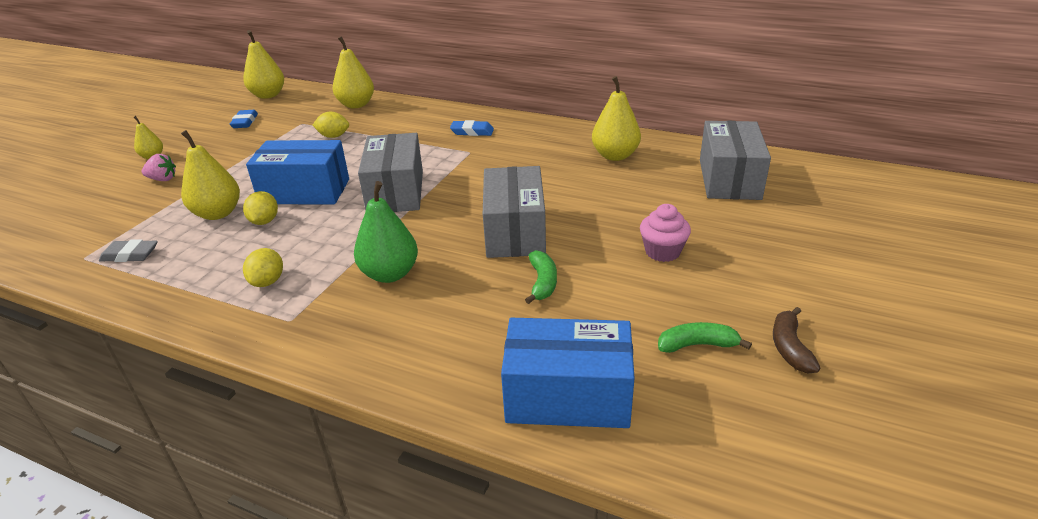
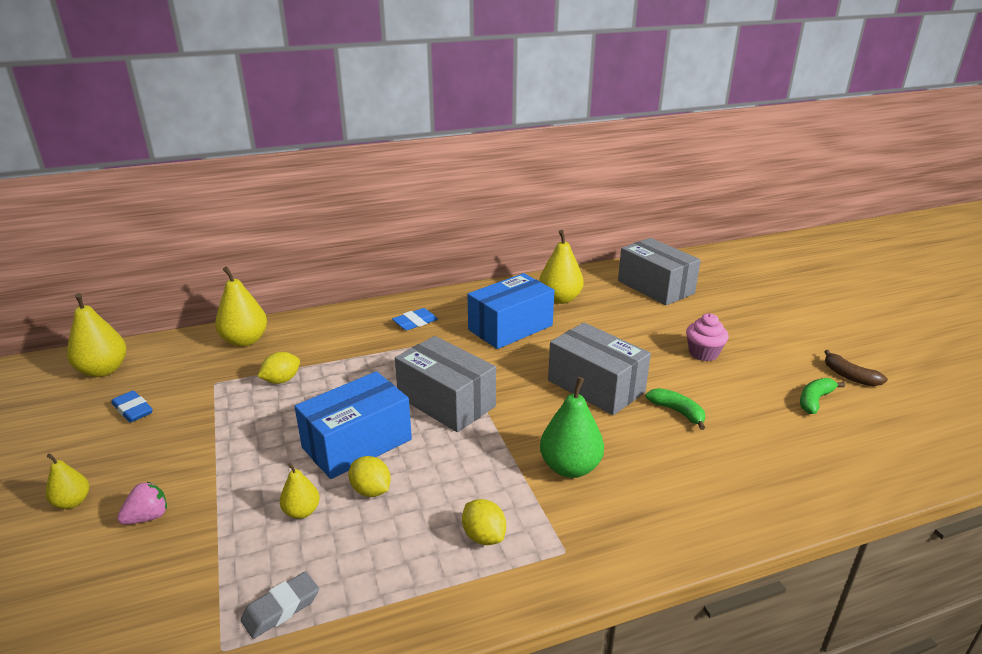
camera: 45 degrees left, 5 degrees down
yellow pear [181,130,240,220] -> yellow pear [280,463,320,519], size x0.56
blue box [501,318,635,428] -> blue box moved to [467,273,555,349]

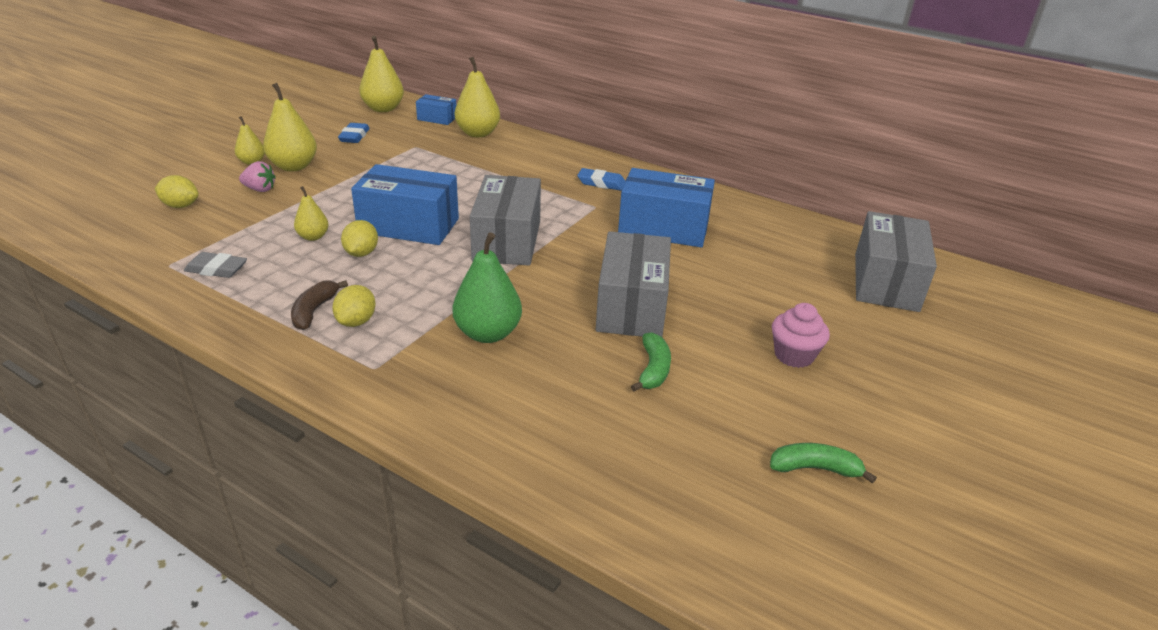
camera: 50 degrees right, 5 degrees up
yellow lemon [257,352,300,384] -> yellow lemon moved to [155,175,199,208]
yellow pear [539,230,584,304] -> yellow pear moved to [263,83,317,171]
brown banana [824,350,888,386] -> brown banana moved to [291,280,348,330]
none -> blue box [416,94,456,125]

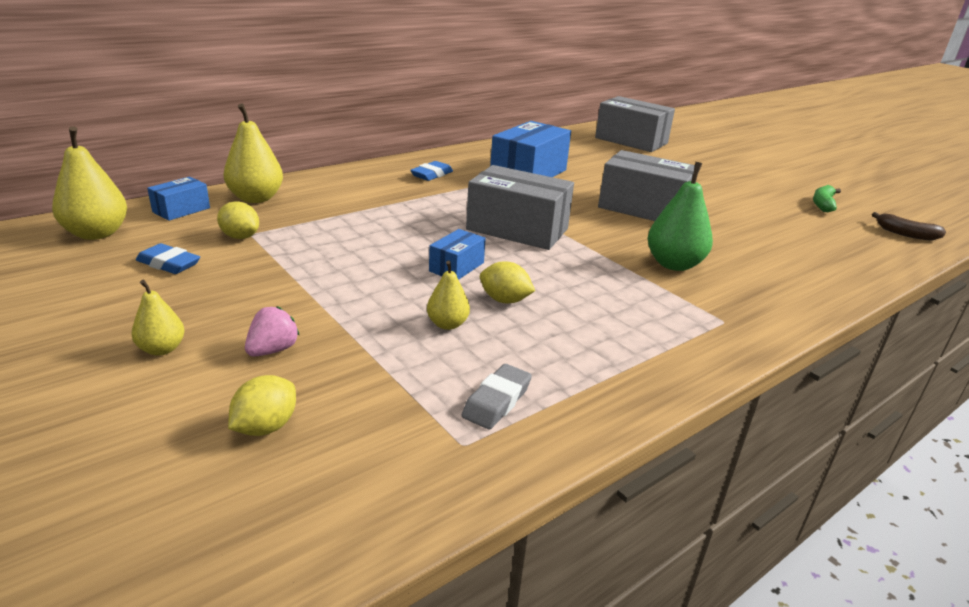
camera: 70 degrees left, 5 degrees down
yellow pear [263,83,317,171] -> none
brown banana [291,280,348,330] -> brown banana moved to [872,212,946,241]
yellow lemon [332,285,376,327] -> yellow lemon moved to [217,201,259,239]
blue box [351,164,459,245] -> blue box [429,229,486,280], size x0.51
green banana [631,332,671,392] -> none
pink cupcake [772,303,830,368] -> none

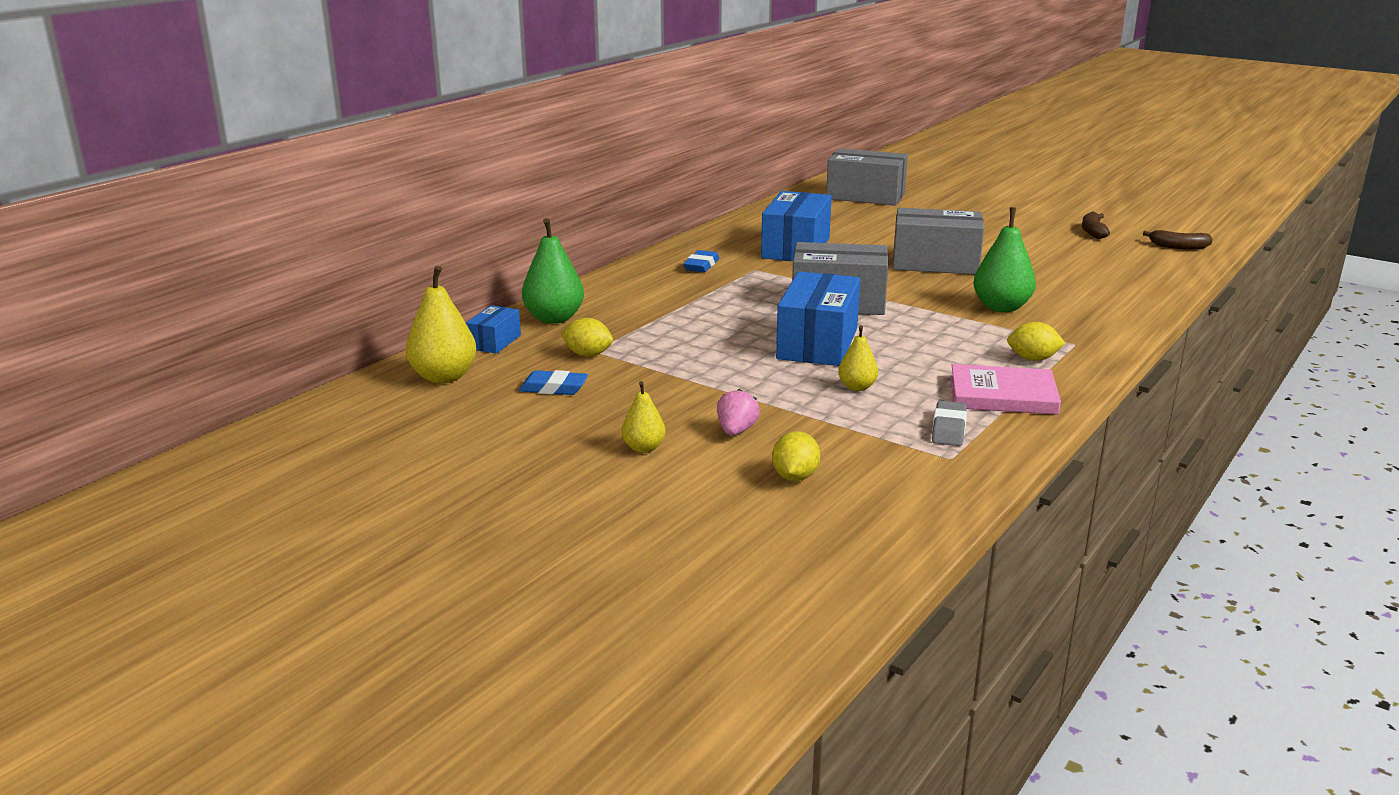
camera: 15 degrees left, 5 degrees down
yellow pear [223,104,283,203] -> green pear [522,218,584,324]
blue box [429,229,486,280] -> blue box [776,272,860,366], size x1.98
yellow lemon [480,261,535,303] -> yellow lemon moved to [1007,322,1065,361]
green banana [813,185,841,212] -> brown banana [1082,211,1110,239]
none -> pink book [950,364,1061,415]

